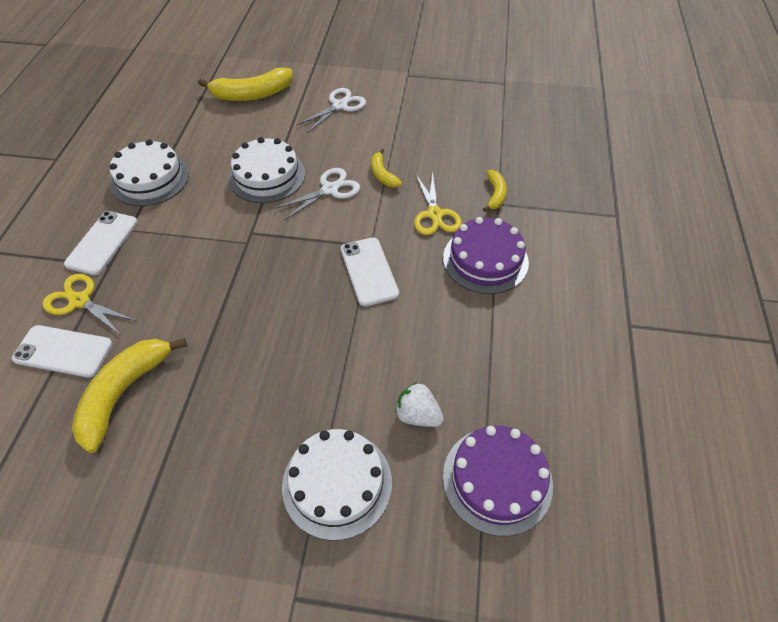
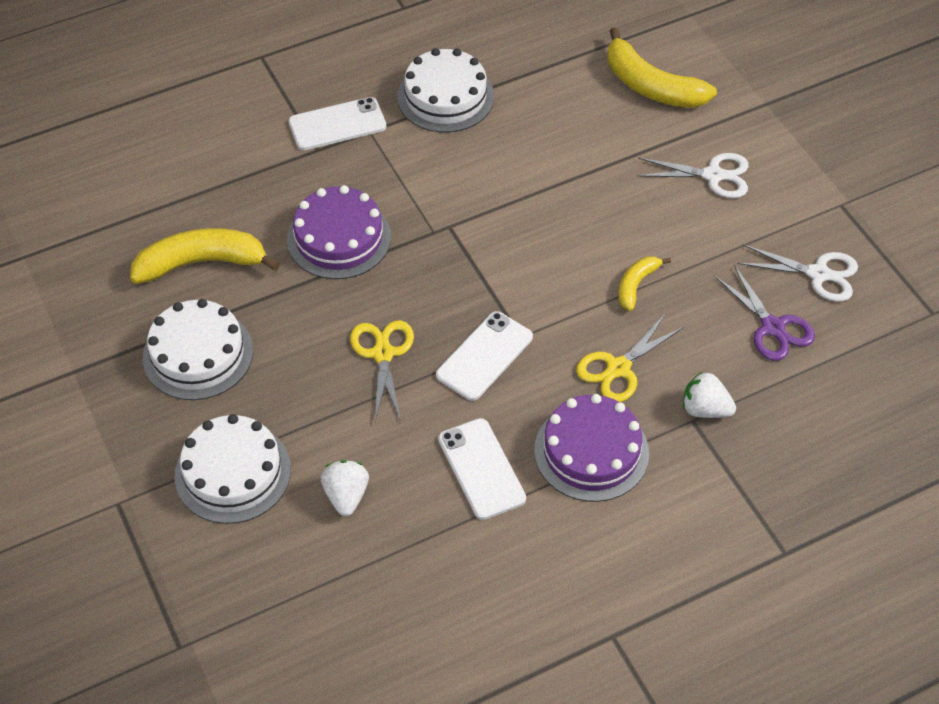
camera: 55 degrees right, 0 degrees up
white phone [12,325,113,378] -> white phone moved to [438,418,526,520]
yellow scissors [43,274,137,335] -> yellow scissors moved to [350,320,414,421]
white cake [228,137,305,203] -> white cake moved to [143,299,253,400]
white scissors [275,168,360,220] -> white scissors moved to [738,244,858,302]
purple cake [443,426,553,536] -> purple cake moved to [287,185,391,279]
yellow banana [483,170,507,212] -> white strawberry [683,372,736,418]
none -> purple scissors [714,265,815,361]

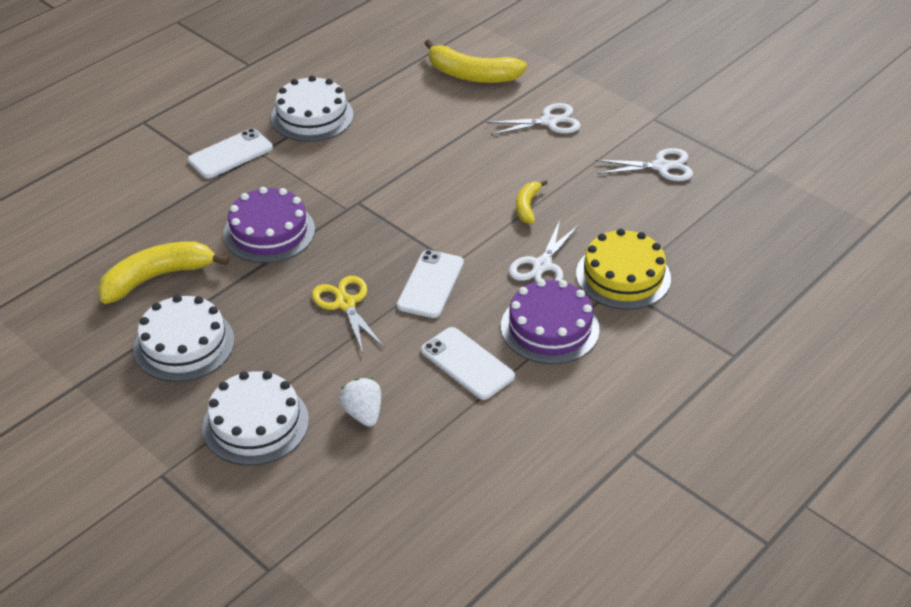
camera: 20 degrees left, 10 degrees down
yellow scissors [576,313,684,402] -> white scissors [509,220,579,282]
white strawberry [683,372,736,418] -> yellow cake [576,229,671,310]
purple scissors [714,265,815,361] -> none

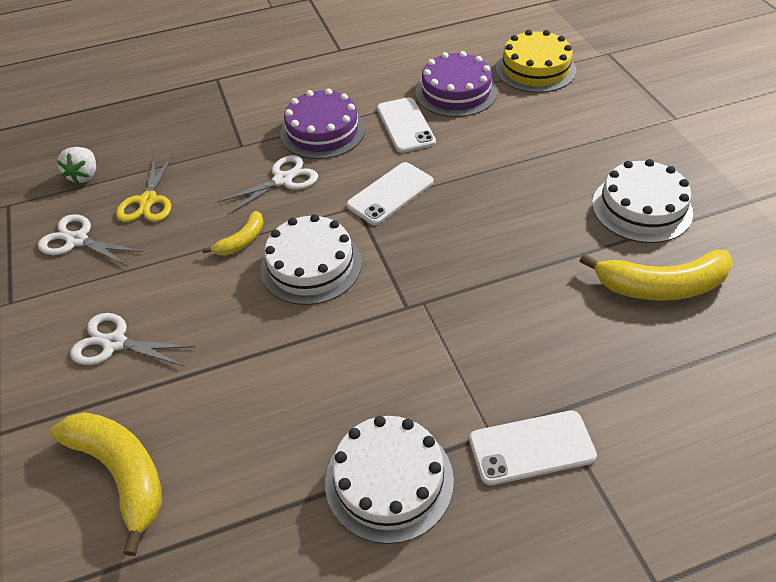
camera: 150 degrees left, 5 degrees up
white cake [202,371,309,465] -> white cake moved to [260,214,362,305]
purple cake [223,187,315,263] -> purple cake moved to [415,51,497,117]
yellow scissors [312,276,384,353] -> yellow scissors moved to [116,154,174,222]
white strawberry [339,378,381,427] -> white strawberry moved to [57,147,96,184]
yellow cake [576,229,671,310] -> yellow cake moved to [496,30,576,93]

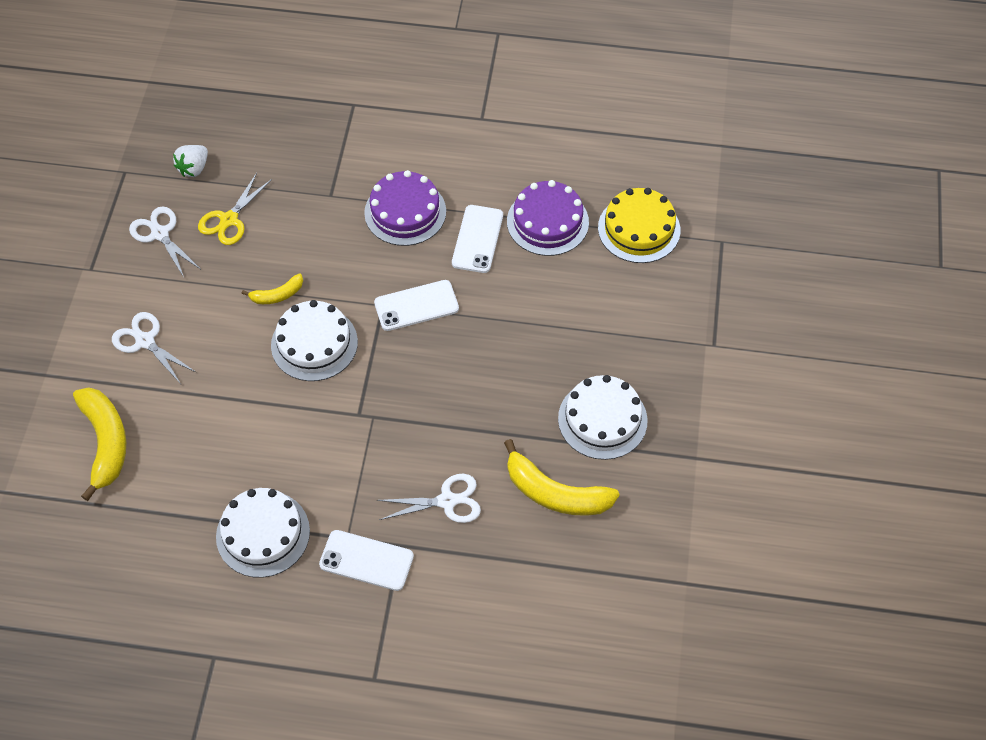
camera: 25 degrees right, 10 degrees up
white scissors [217,155,318,215] -> white scissors moved to [377,474,481,523]

